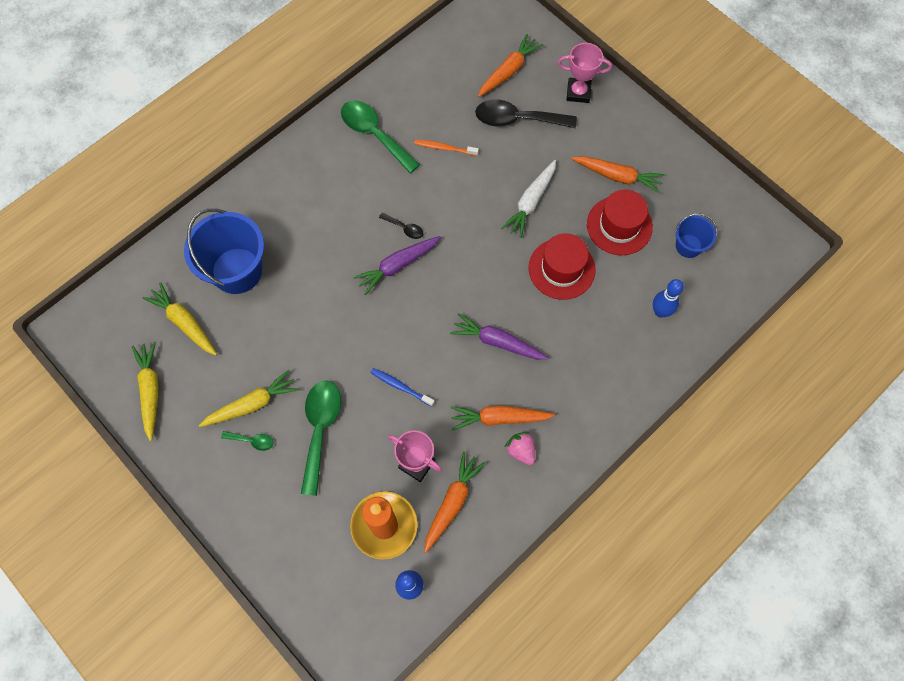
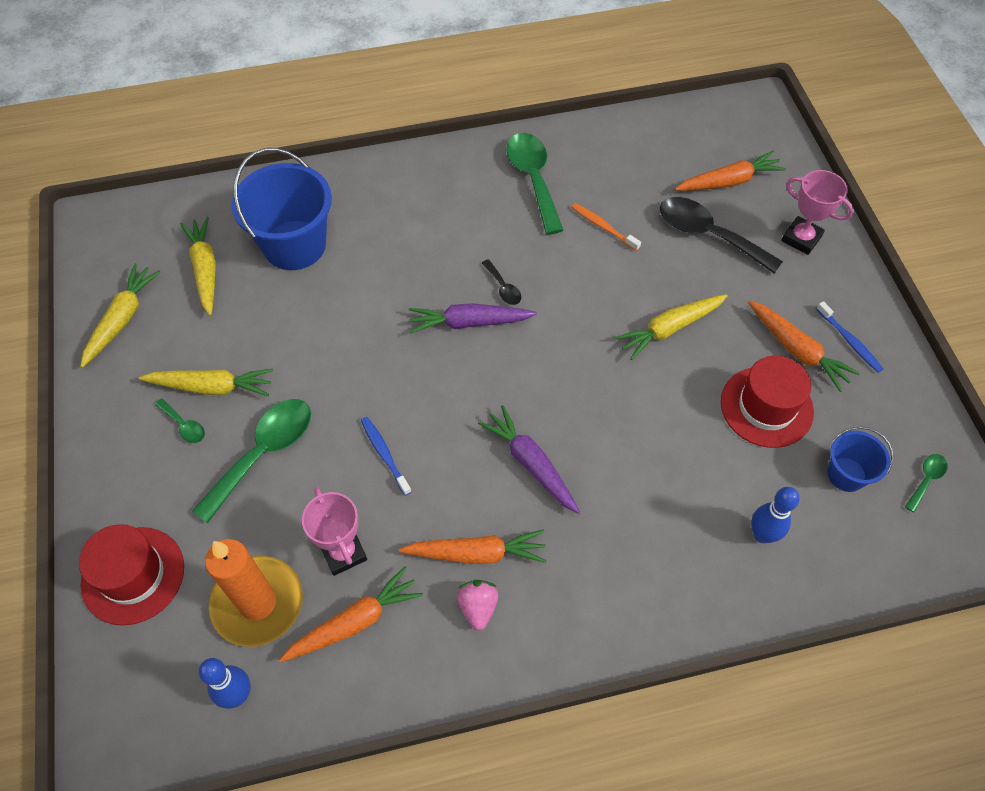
camera: 30 degrees right, 10 degrees down
orange carrot [451,406,555,430] -> orange carrot turned 150 degrees clockwise [399,530,547,564]
white carrot [501,160,556,238] -> yellow carrot [614,294,728,360]
red hat [528,233,596,300] -> red hat moved to [79,524,184,625]
none -> blue toothbrush [816,301,883,373]
none -> green spoon [905,454,948,512]

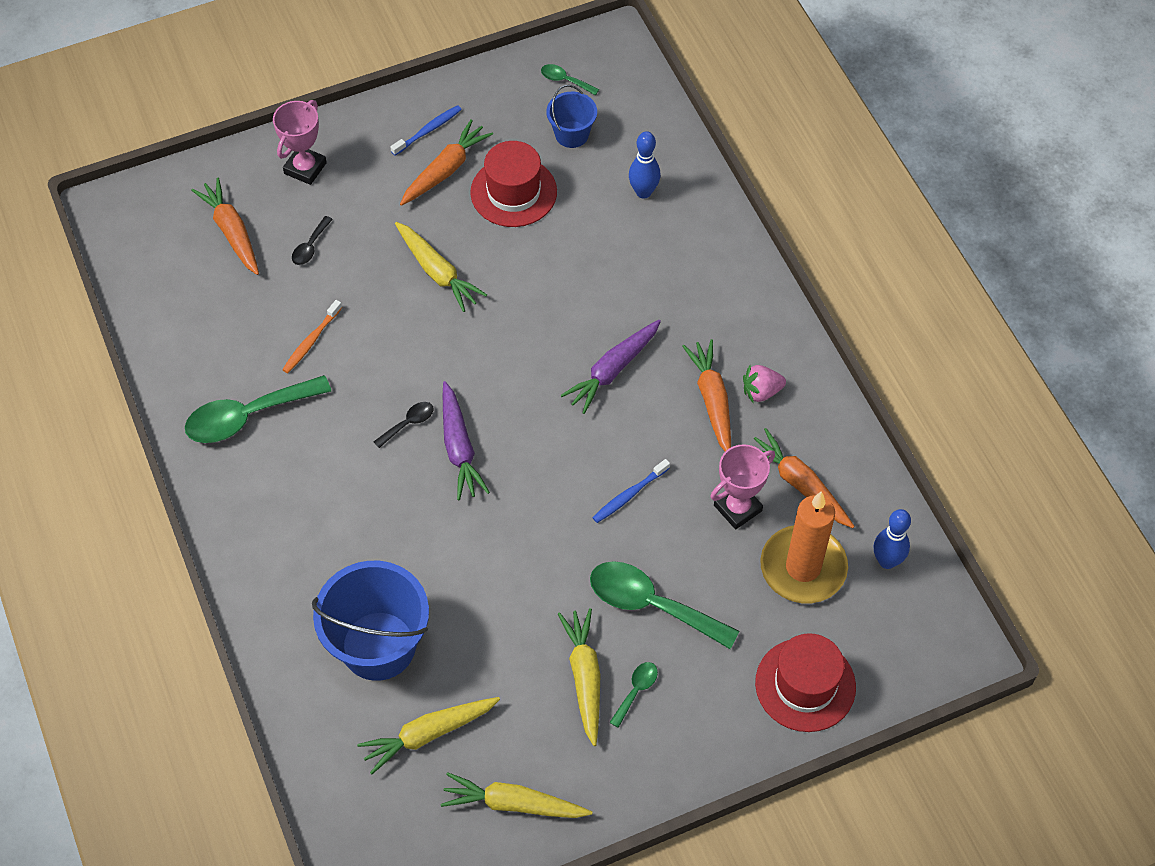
camera: 100 degrees left, 0 degrees up
black spoon [660,197,783,274] -> black spoon [292,216,333,265], size x0.47

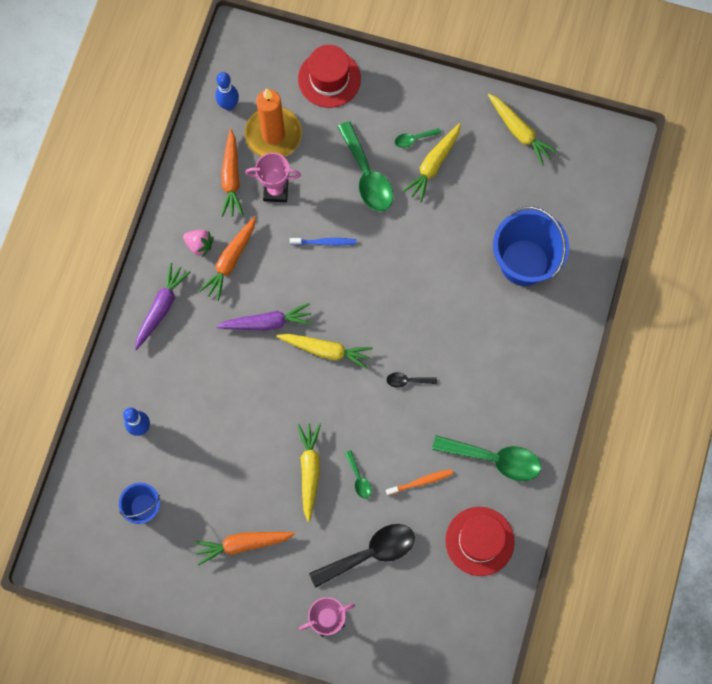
camera: 140 degrees left, 15 degrees up
orange carrot [191,178,259,275] -> none
black spoon [292,216,333,265] -> black spoon [309,524,415,588], size x2.14
yellow carrot [357,697,500,774] -> yellow carrot moved to [276,334,373,369]
blue toothbrush [390,105,462,156] -> none
purple carrot [443,381,490,500] -> purple carrot moved to [135,262,191,350]
red hat [470,141,557,227] -> red hat moved to [445,507,515,576]
green spoon [541,64,599,95] -> green spoon moved to [345,450,372,498]

